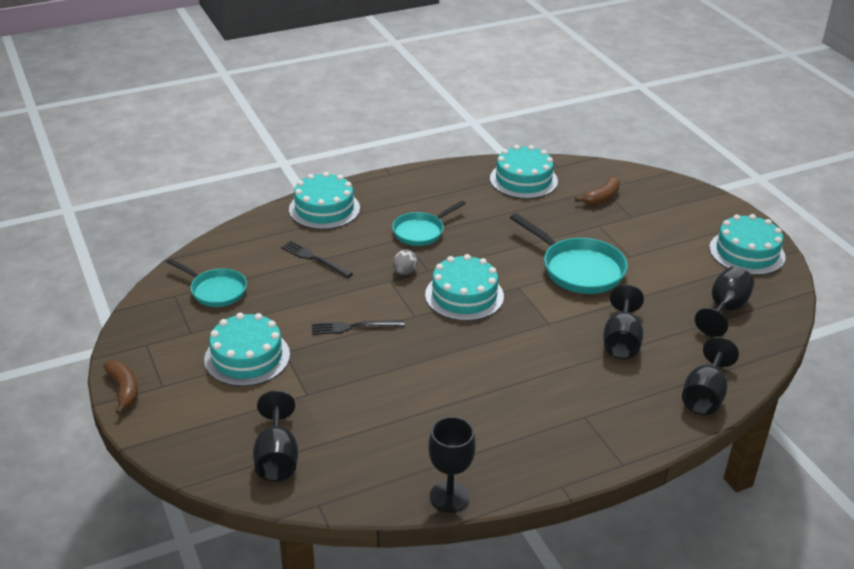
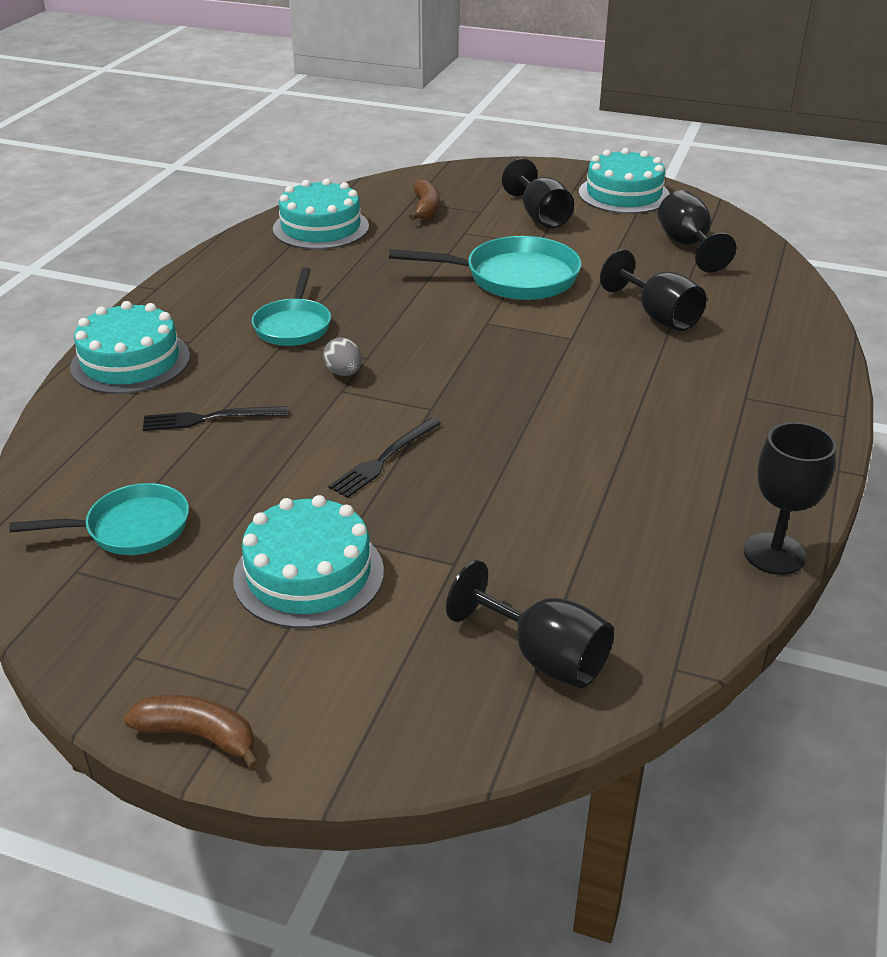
camera: 45 degrees left, 0 degrees up
turquoise cake [425,254,504,321] -> none
black goblet [682,337,739,415] -> black goblet moved to [502,158,574,228]

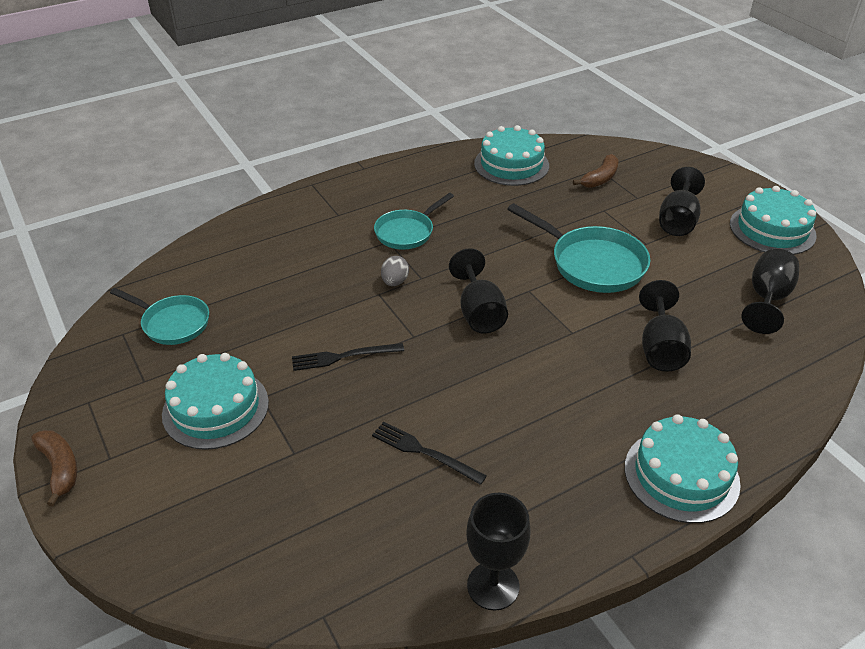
camera: 40 degrees right, 5 degrees up
turquoise cake [70,301,190,394] -> turquoise cake moved to [625,414,741,523]
black fork [143,406,288,431] -> black fork moved to [372,422,487,485]
black goblet [446,560,614,688] -> black goblet moved to [449,248,508,333]

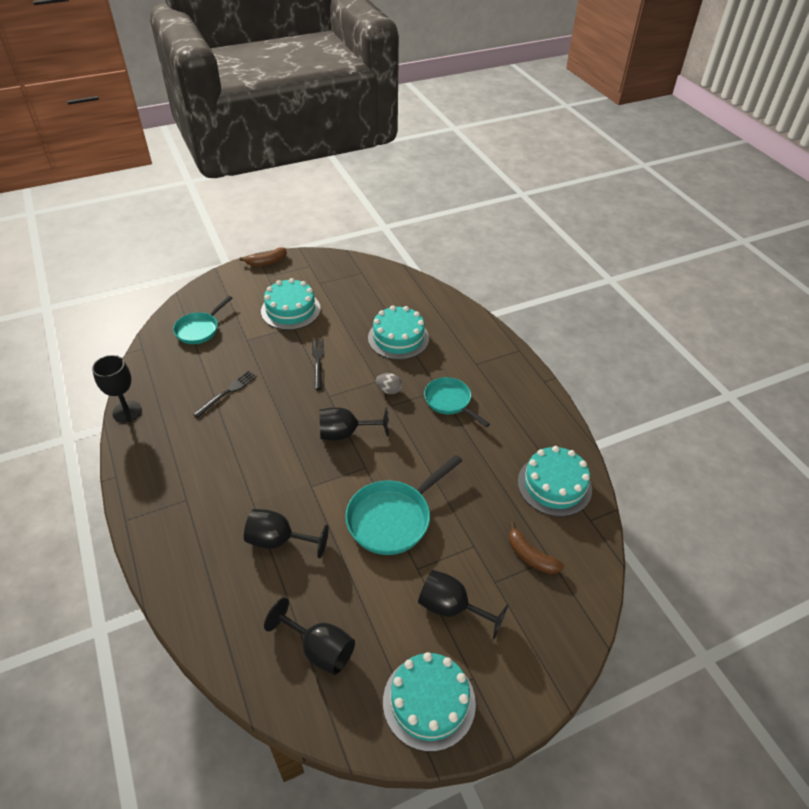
camera: 95 degrees right, 5 degrees up
turquoise pan [110,288,209,345] -> turquoise pan moved to [173,296,232,344]
turquoise cake [625,414,741,523] -> turquoise cake moved to [368,306,429,360]

